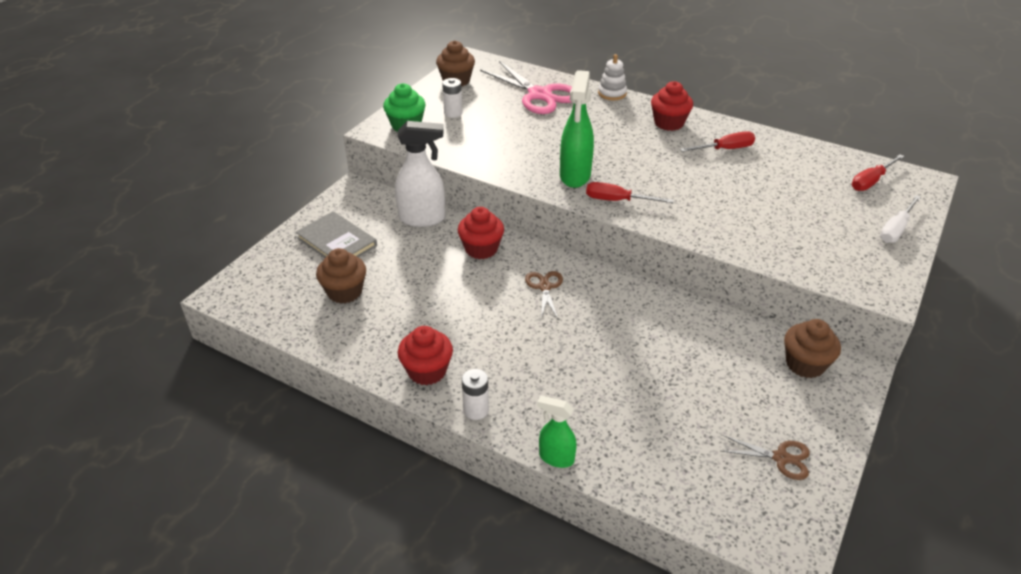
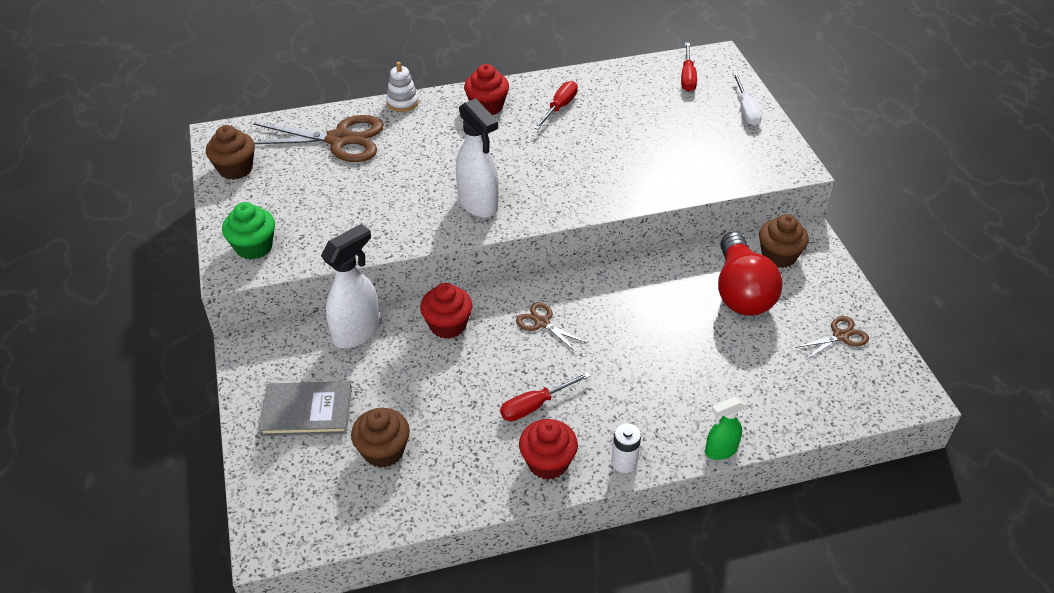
camera: 45 degrees left, 5 degrees up
white battery [442,78,463,118] -> none
pink scissors [480,61,572,114] -> brown scissors [253,115,384,162]
green spray bottle [560,70,594,188] -> white spray bottle [456,98,498,218]
red screwdriver [586,182,674,203] -> red screwdriver moved to [500,372,591,421]
none -> red light bulb [718,232,782,316]

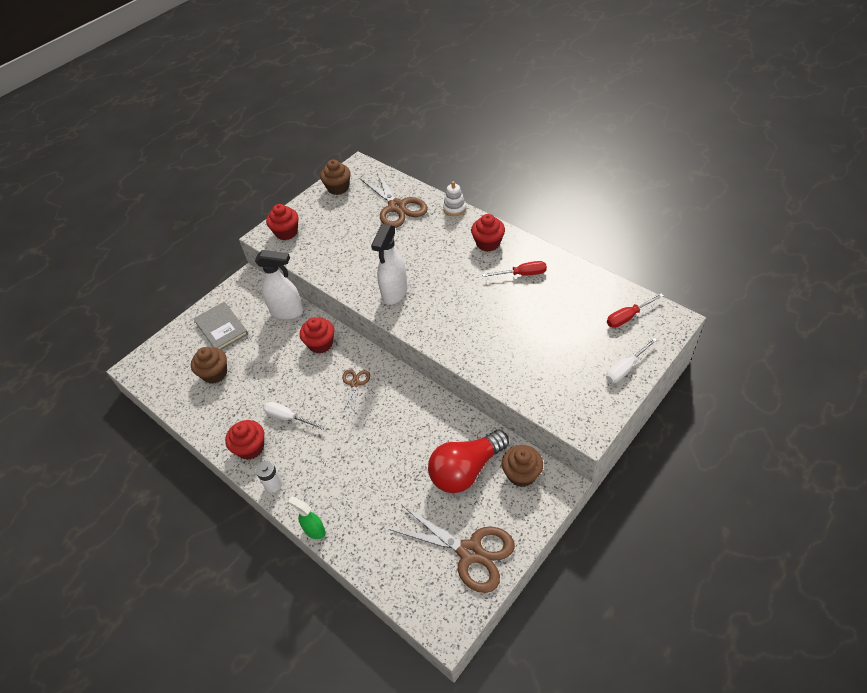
camera: 60 degrees right, 5 degrees up
green cupcake [222,202,275,260] -> red cupcake [266,204,299,240]
red screwdriver [500,372,591,421] -> white screwdriver [263,402,325,430]
brown scissors [795,316,869,360] -> brown scissors [389,505,515,593], size x1.99

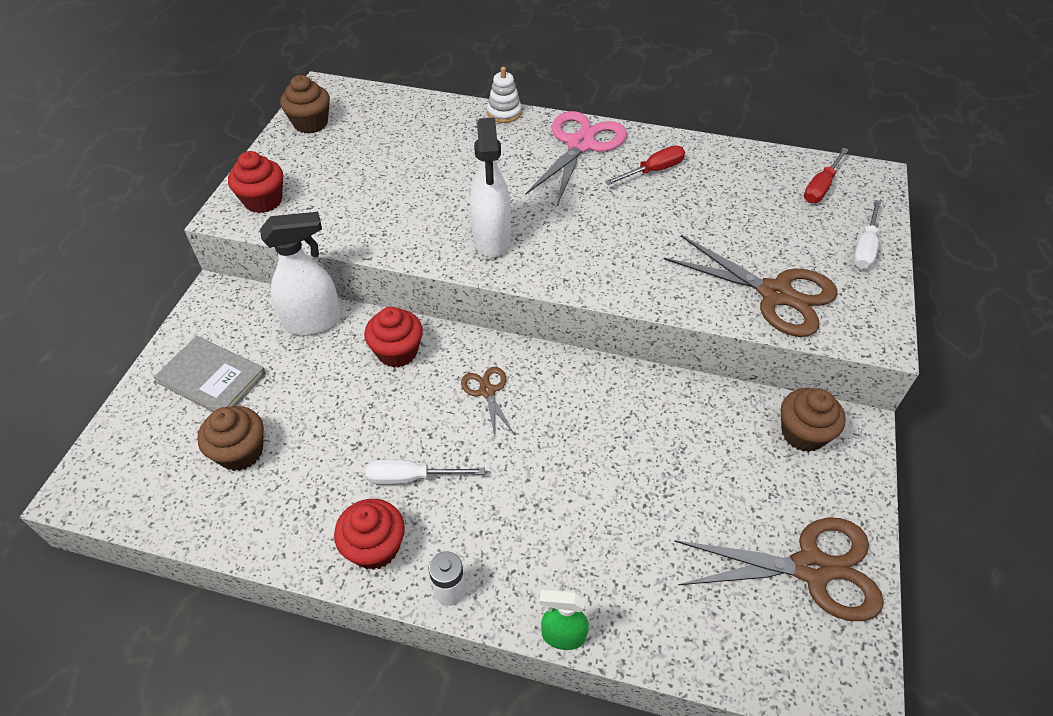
camera: 30 degrees left, 0 degrees up
brown scissors [359,170,428,228] -> brown scissors moved to [664,235,838,337]
red light bulb [428,430,509,493] -> none
red cupcake [471,214,505,252] -> pink scissors [525,111,627,205]

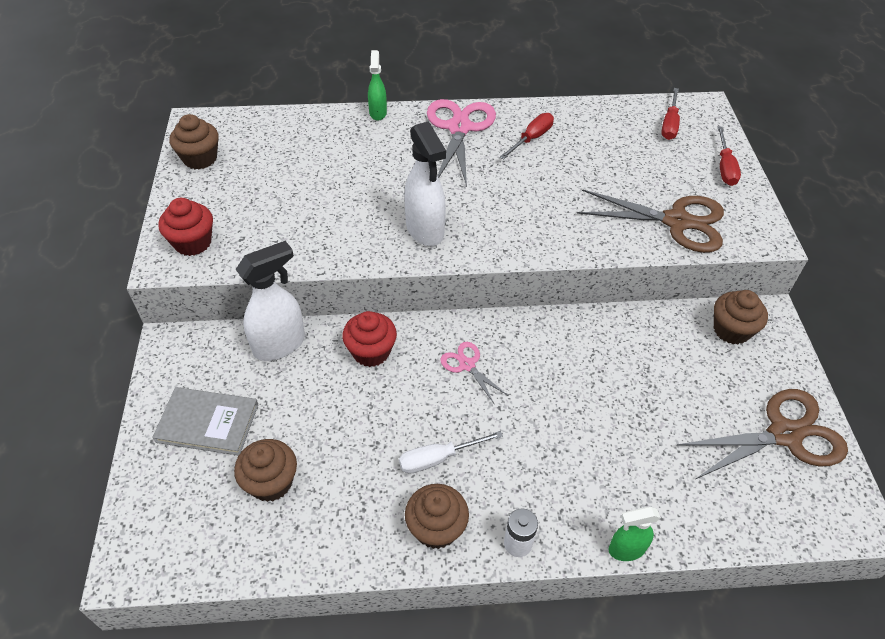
camera: 20 degrees left, 0 degrees up
red cupcake [334,499,405,570] -> brown cupcake [405,484,469,549]
brown scissors [461,367,515,436] -> pink scissors [440,342,509,405]
white stacking toy [487,67,522,123] -> green spray bottle [368,50,387,121]
white screwdriver [853,200,881,269] -> red screwdriver [717,127,741,186]

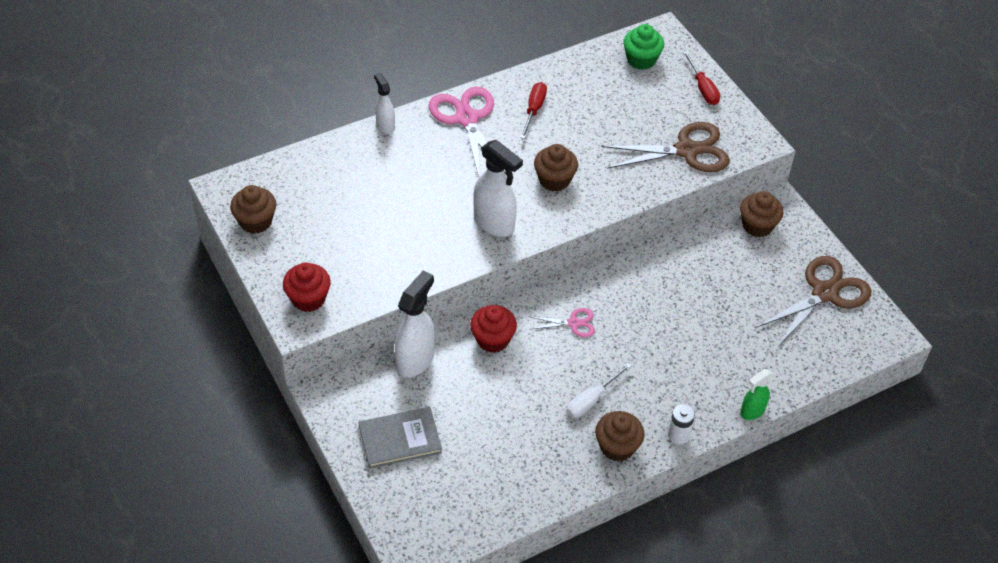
camera: 25 degrees left, 0 degrees up
brown cupcake [234,439,297,502] -> brown cupcake moved to [534,144,578,192]
green spray bottle [368,50,387,121] -> white spray bottle [374,73,395,134]
pink scissors [440,342,509,405] -> pink scissors turned 150 degrees clockwise [529,308,595,337]
red screwdriver [661,88,680,140] -> green cupcake [623,24,664,70]

